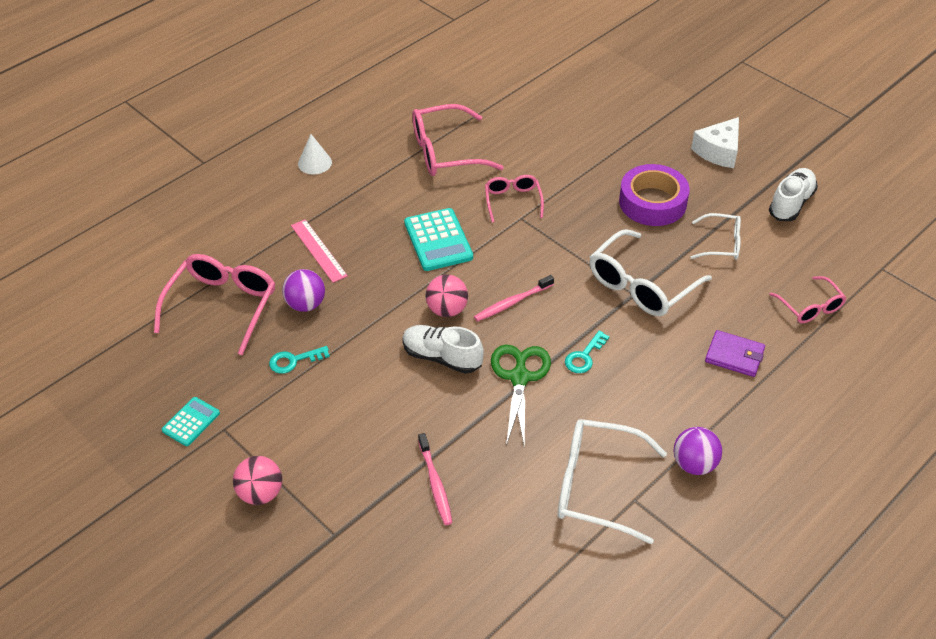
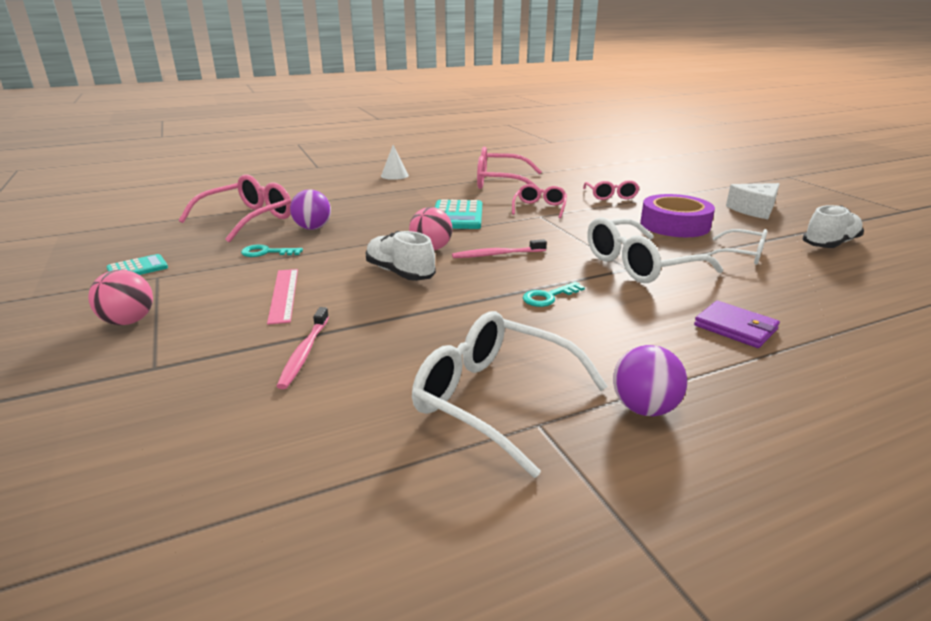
camera: 20 degrees right, 20 degrees down
pink ruler [291,219,348,283] -> pink ruler moved to [267,269,298,325]
green scissors [491,345,551,448] -> none
pink glasses [769,276,846,323] -> pink glasses moved to [583,180,640,200]

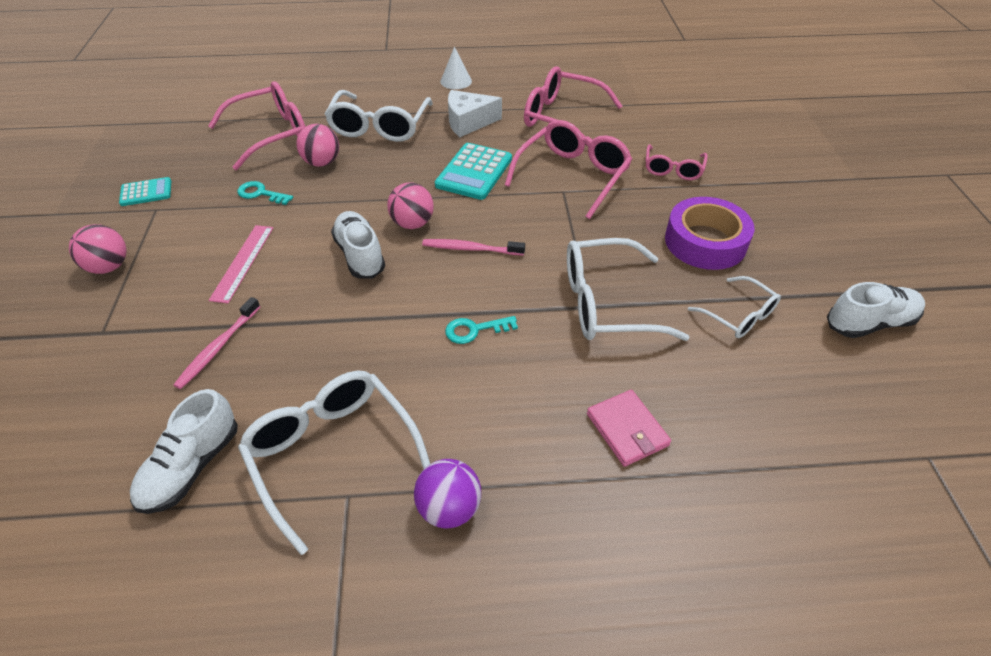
camera: 20 degrees right, 20 degrees up
purple ball [290,189,331,230] -> pink ball [296,124,339,167]
pink glasses [512,184,567,218] -> pink glasses [505,120,632,219], size x1.73
purple wallet [694,301,780,348] -> pink wallet [587,390,671,467]
white cheese [726,183,779,219] -> white cheese moved to [448,90,502,137]
none -> white shoe [130,389,238,514]
none -> white glasses [325,90,433,142]

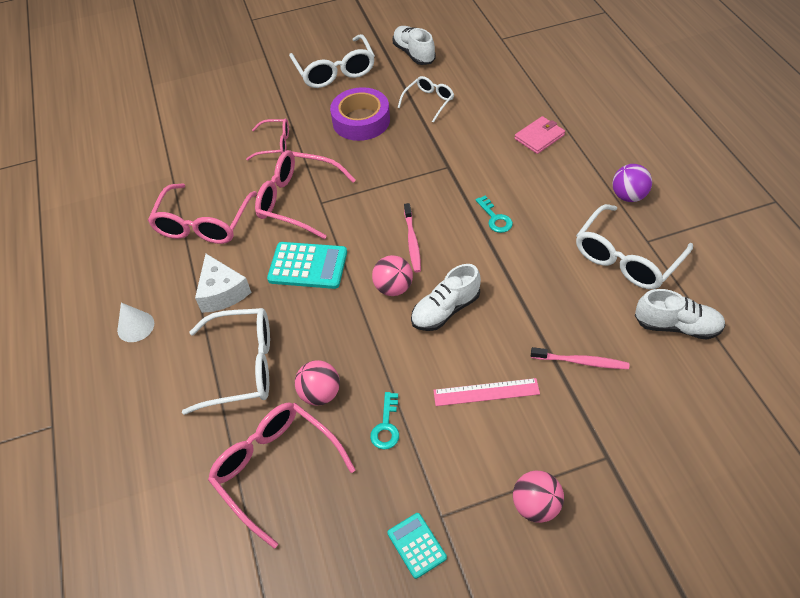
camera: 100 degrees left, 5 degrees up
white glasses [567,238,690,341] -> white glasses moved to [289,34,375,88]

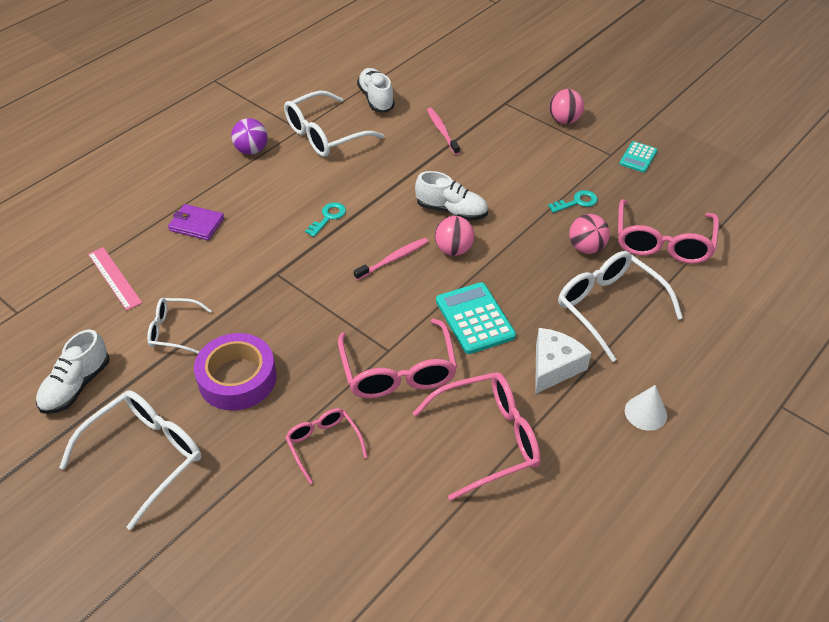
camera: 125 degrees left, 5 degrees down
pink ruler [433,378,540,406] -> pink ruler moved to [88,247,142,311]
pink wallet [515,116,565,154] -> purple wallet [168,204,224,240]
white glasses [576,204,693,289] -> white glasses turned 135 degrees clockwise [284,90,384,157]

